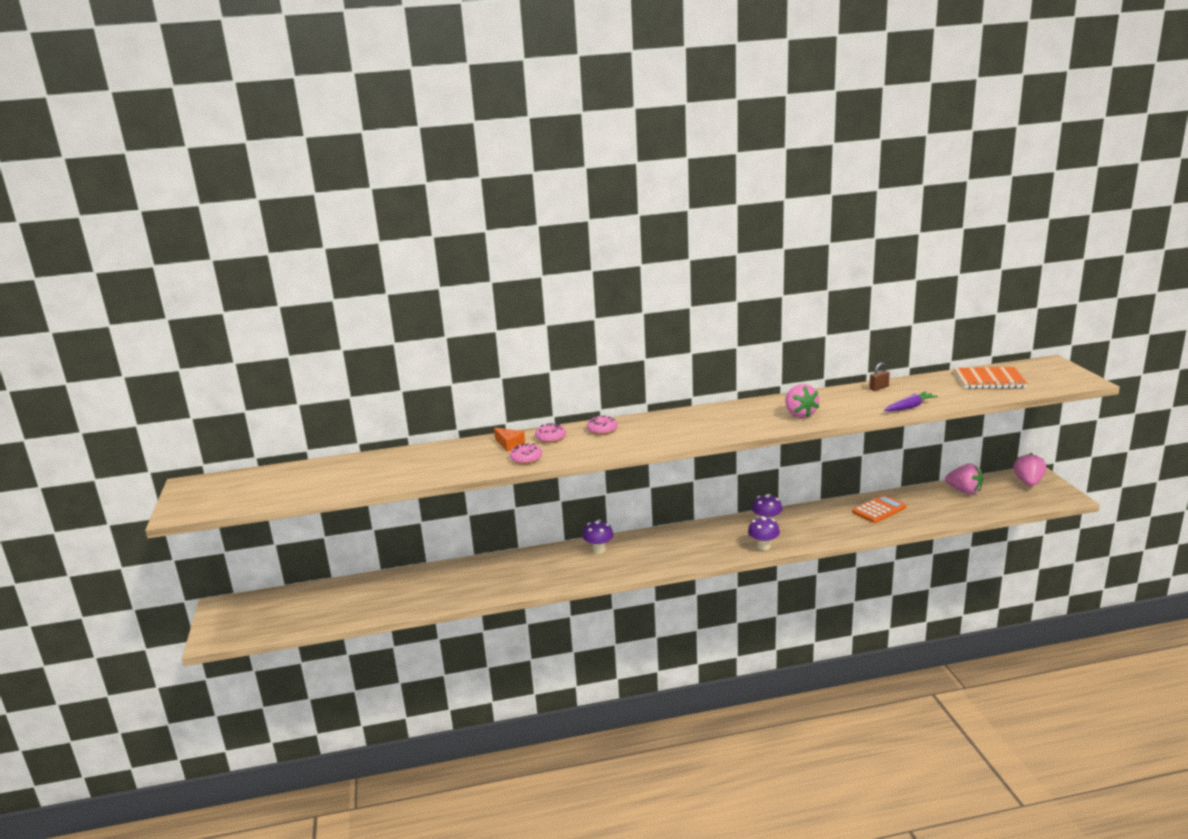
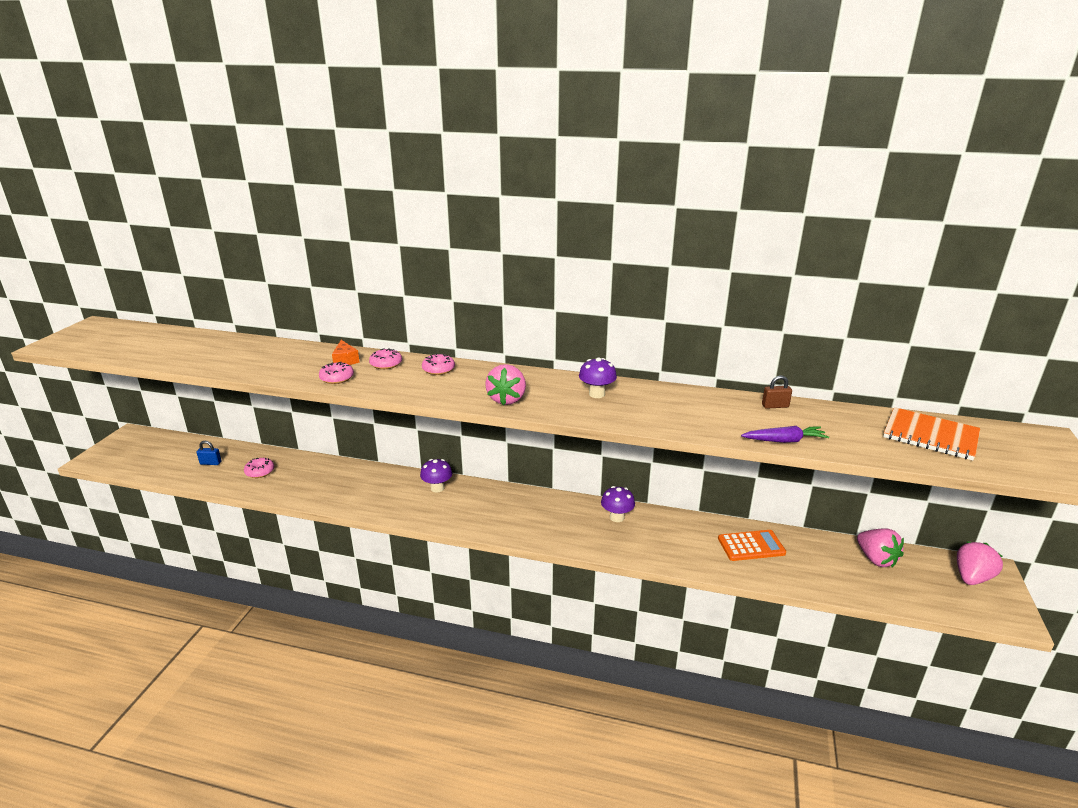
camera: 25 degrees right, 5 degrees up
purple mushroom [748,516,780,550] -> purple mushroom moved to [579,357,617,398]
pink strawberry [785,384,819,418] -> pink strawberry moved to [485,364,526,405]
none -> blue padlock [196,441,222,465]
none -> pink donut [244,458,274,478]

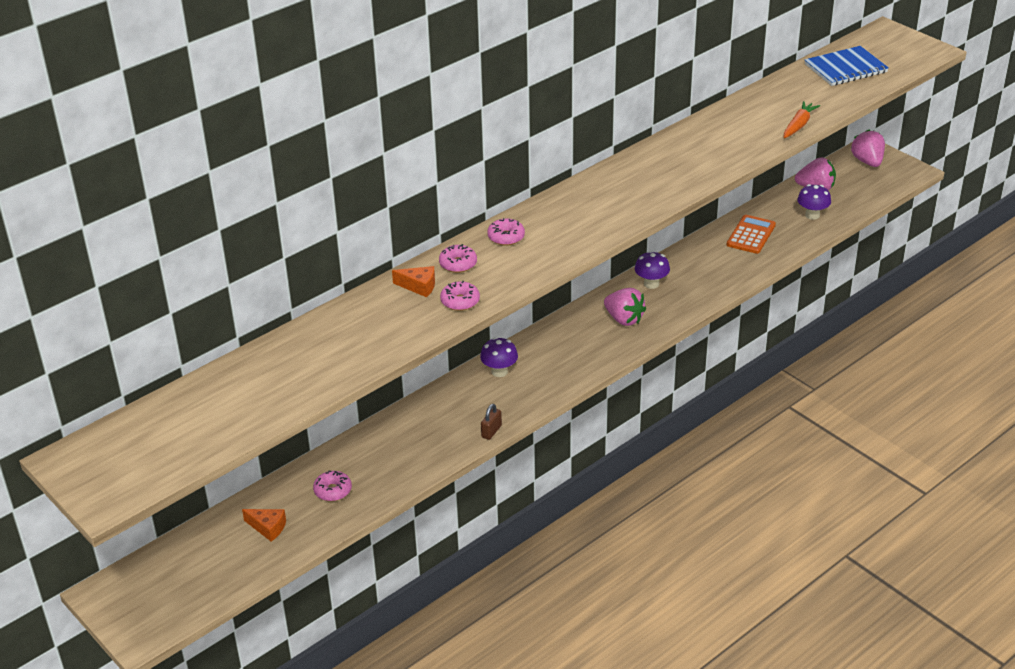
camera: 55 degrees left, 10 degrees up
blue padlock [196,441,222,465] -> orange cheese [242,509,286,542]
pink strawberry [485,364,526,405] -> pink strawberry moved to [604,288,646,326]
purple mushroom [579,357,617,398] -> purple mushroom moved to [797,184,831,220]
purple carrot [741,426,829,443] -> orange carrot [784,101,820,138]
brown padlock [762,375,792,409] -> brown padlock moved to [481,404,502,440]
orange notebook [883,407,980,460] -> blue notebook [805,46,889,86]

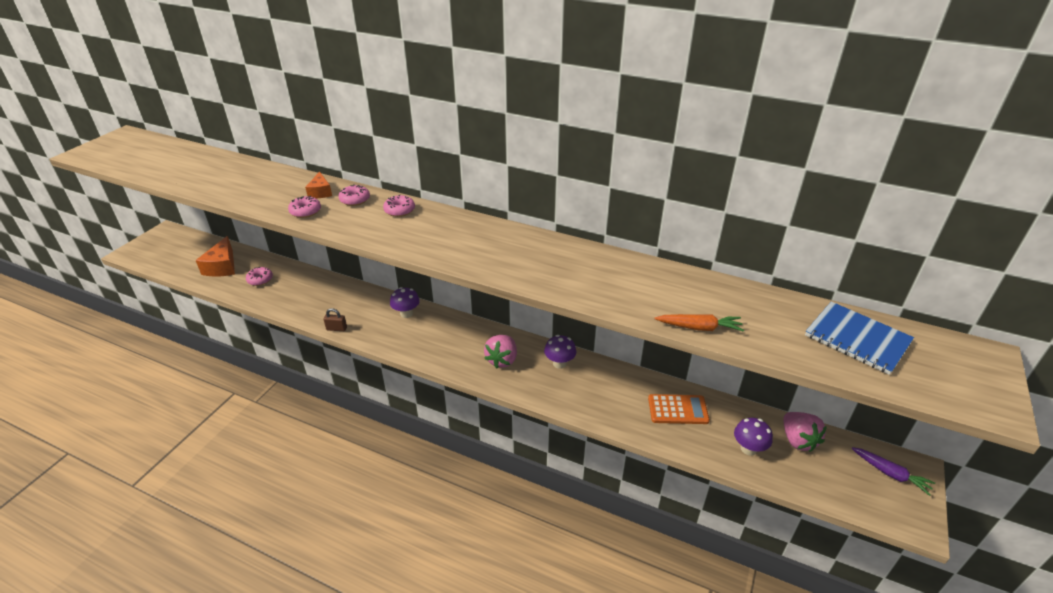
camera: 65 degrees right, 0 degrees up
orange cheese [242,509,286,542] -> orange cheese [196,236,235,276], size x1.69
pink strawberry [851,130,885,167] -> purple carrot [851,447,935,496]

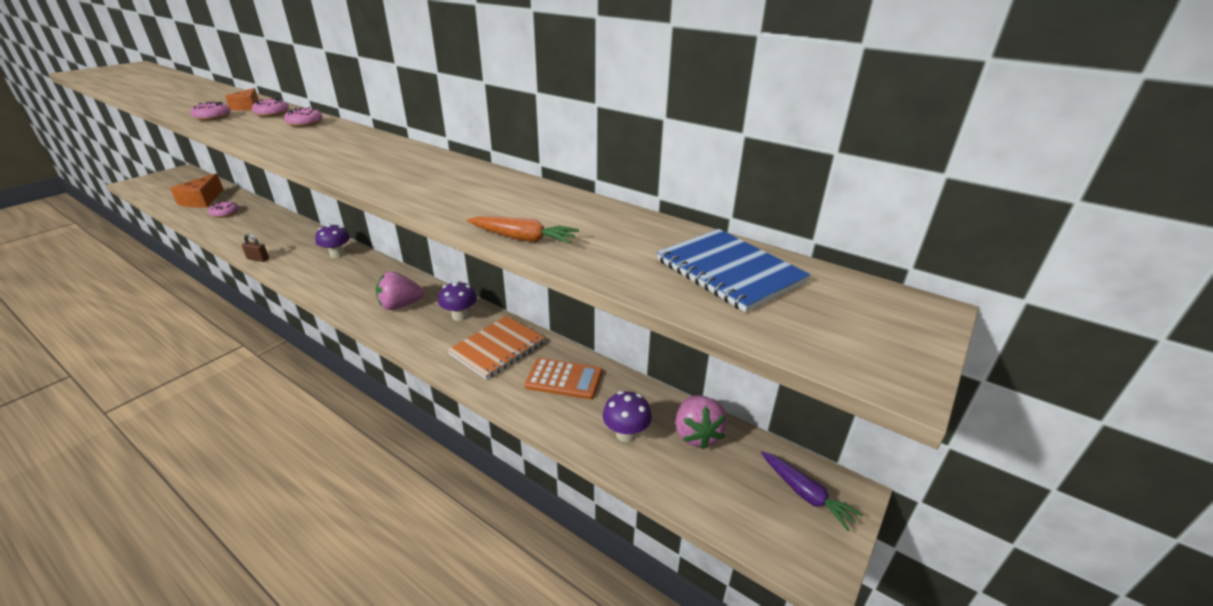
camera: 10 degrees right, 5 degrees down
pink strawberry [484,335,517,368] -> pink strawberry turned 45 degrees clockwise [376,271,424,310]
none -> orange notebook [447,316,545,380]

